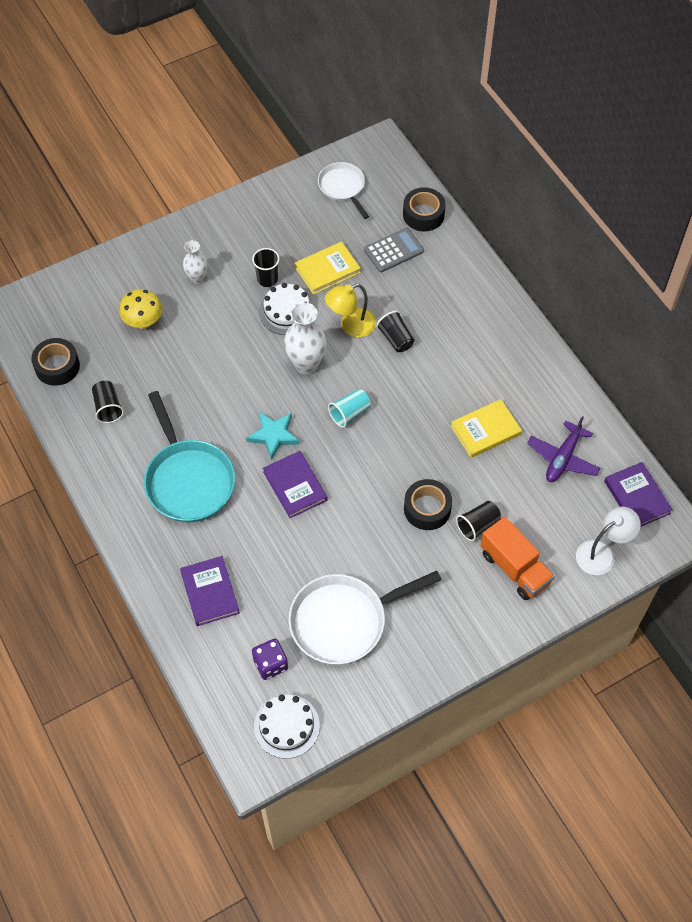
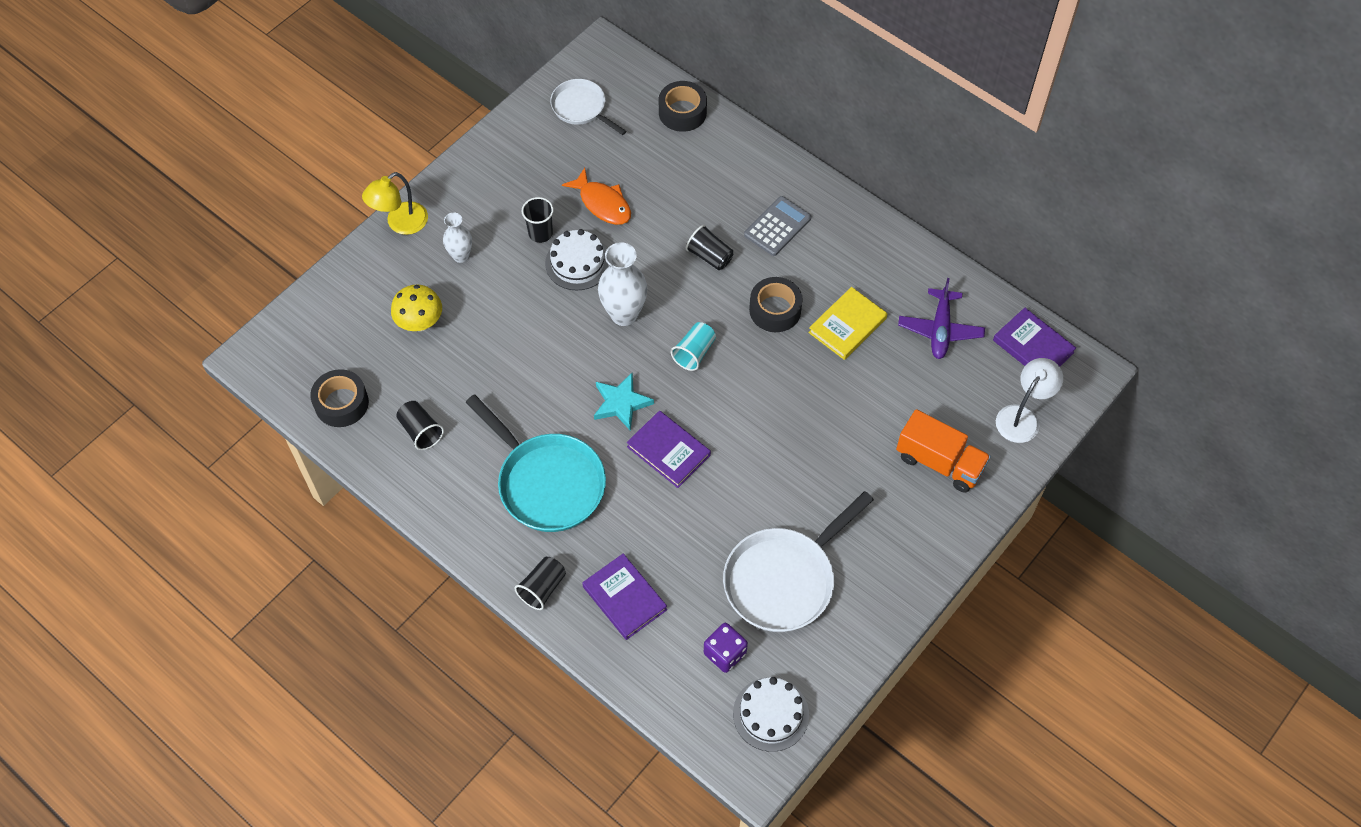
camera: 20 degrees left, 0 degrees up
yellow book [295,242,361,295] -> orange fish [562,167,631,225]
yellow lamp [325,284,376,337] -> yellow lamp moved to [362,172,428,235]
grey calculator [364,228,424,273] -> grey calculator moved to [744,196,812,256]
black tape [404,479,452,530] -> black tape moved to [749,277,803,332]
black cup [456,501,501,541] -> black cup moved to [515,557,566,610]

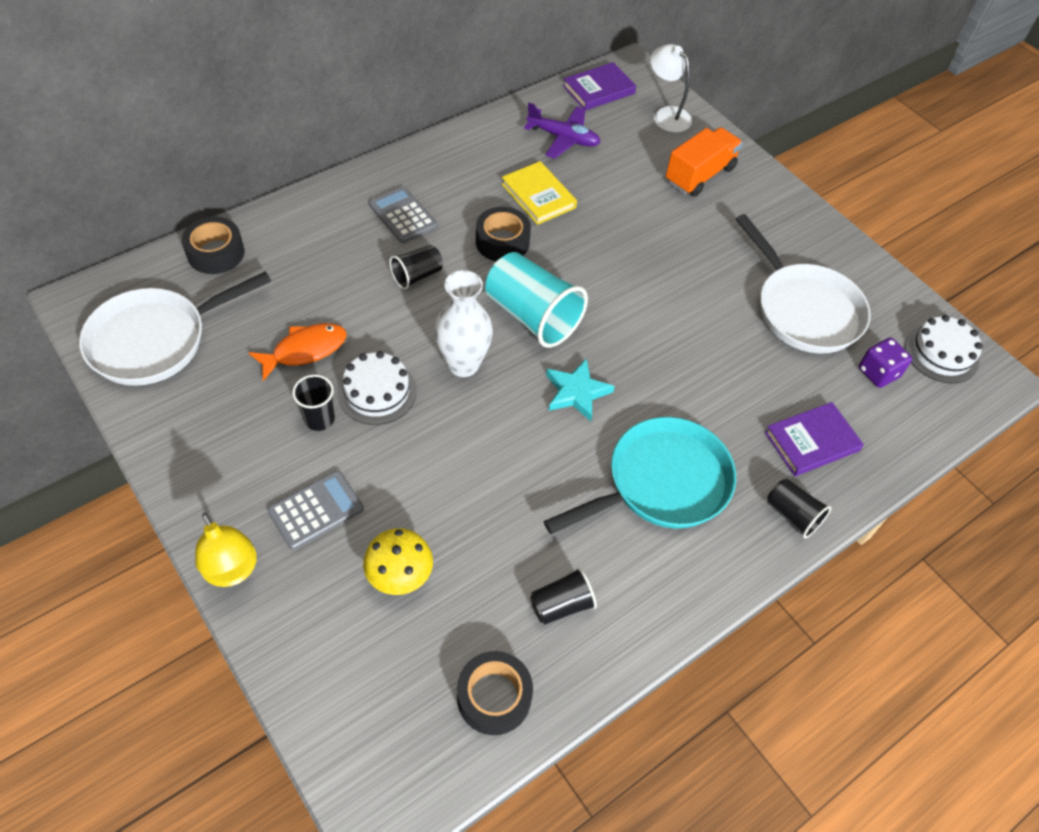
camera: 80 degrees left, 5 degrees down
white vase [443,213,472,263] -> grey calculator [268,471,364,550]
white pan [550,79,626,135] -> white pan [79,271,271,386], size x1.69
purple book [627,411,711,488] -> none
turquoise cup [671,322,716,371] -> turquoise cup [485,252,588,348], size x1.89

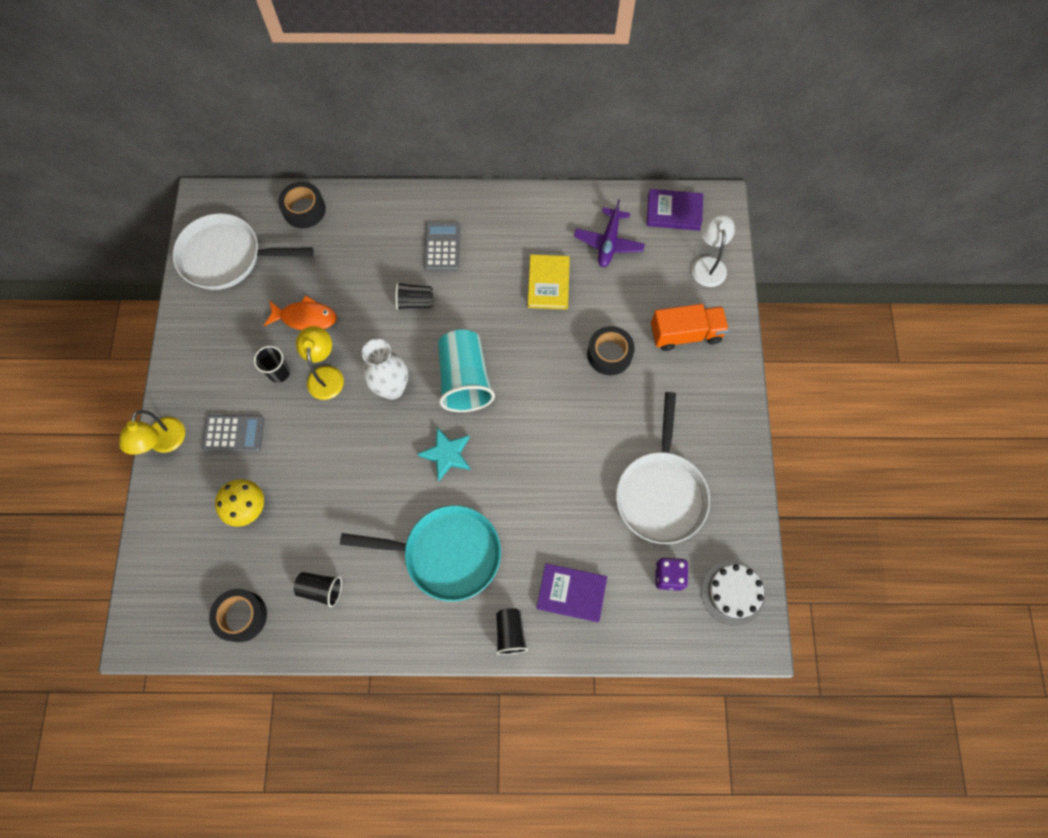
camera: 40 degrees right, 15 degrees up
white cake [337,351,417,425] -> yellow lamp [296,326,344,400]
black tape [476,207,531,262] -> black tape moved to [587,326,635,375]
purple plane [524,103,600,159] -> purple plane turned 45 degrees clockwise [574,199,645,267]

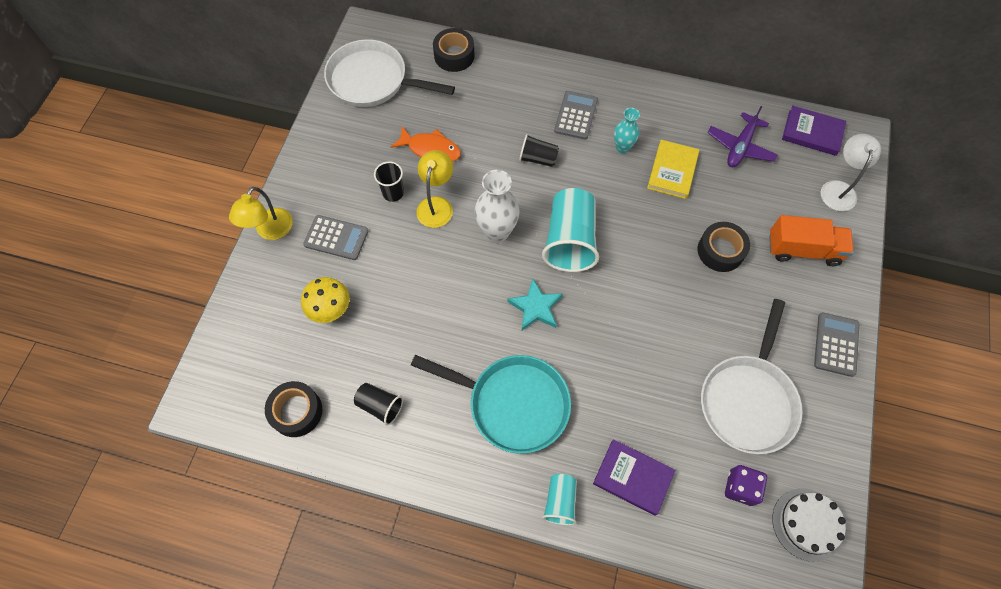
camera: 15 degrees right, 5 degrees down
black cup [496,608,528,655] -> turquoise cup [542,474,577,525]
none -> turquoise vase [614,108,640,153]
none -> grey calculator [814,312,859,377]

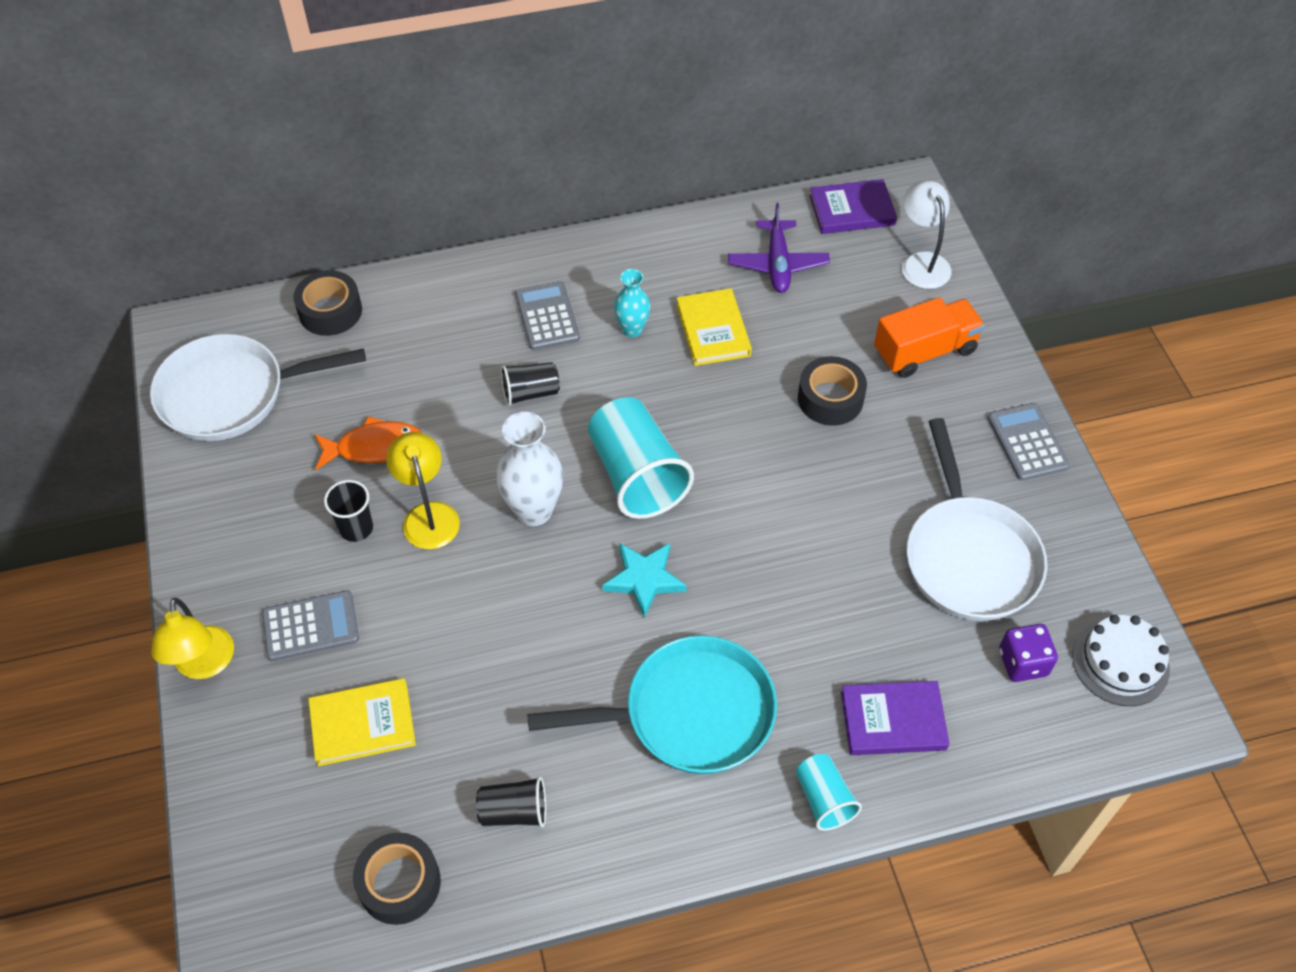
camera: 30 degrees left, 10 degrees down
yellow mushroom [301,277,349,323] -> yellow book [309,678,416,766]

